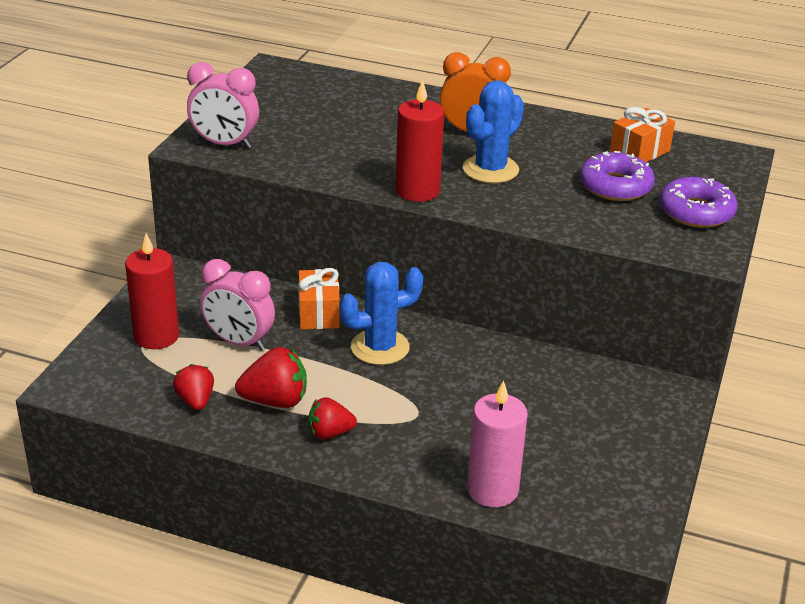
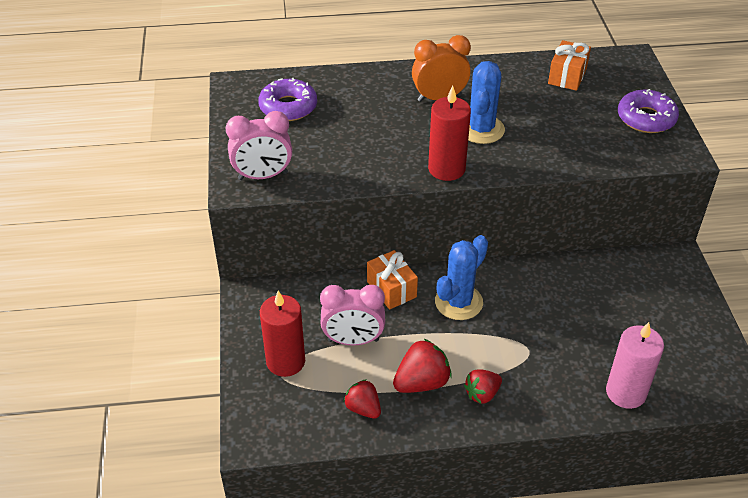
camera: 25 degrees left, 10 degrees up
purple donut [580,151,655,201] -> purple donut moved to [258,78,317,121]

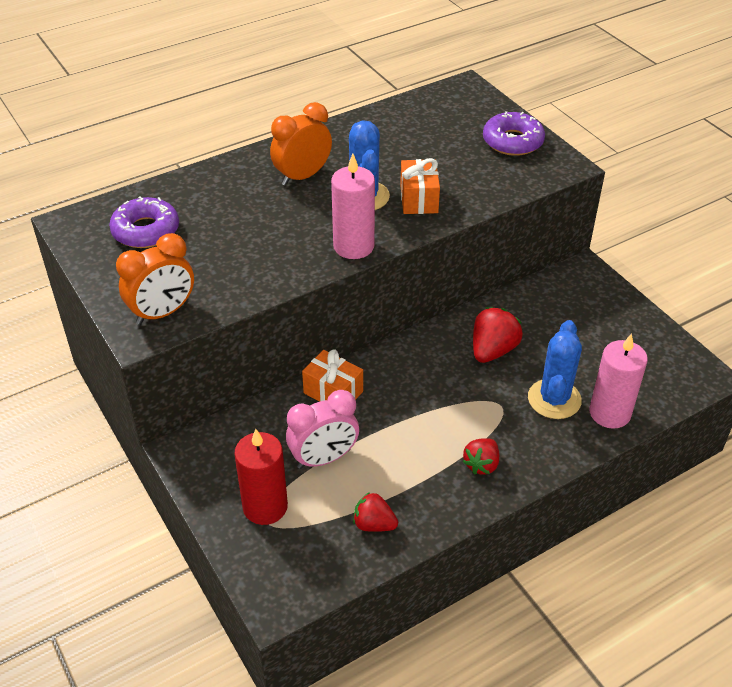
camera: 25 degrees left, 0 degrees up
pink clock [226,111,292,180] -> orange clock [116,233,194,325]
red strawberry [393,338,452,393] -> red strawberry moved to [473,307,523,363]
red candle [428,86,471,181] -> pink candle [331,153,375,259]
blue cactus [435,235,488,320] -> blue cactus moved to [528,320,582,419]
orange gift [548,40,591,91] -> orange gift moved to [400,158,440,214]

